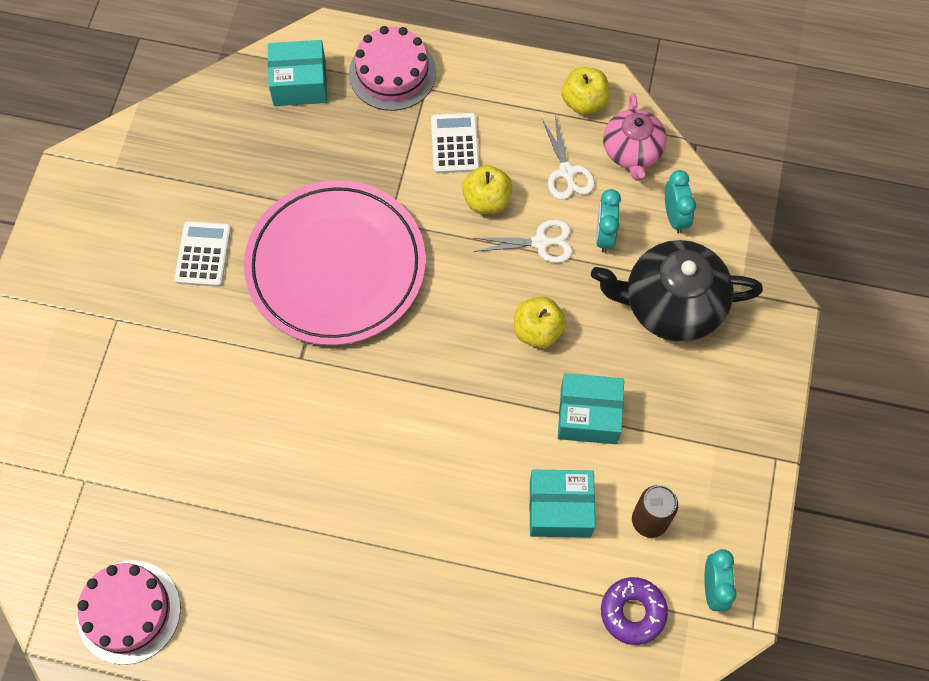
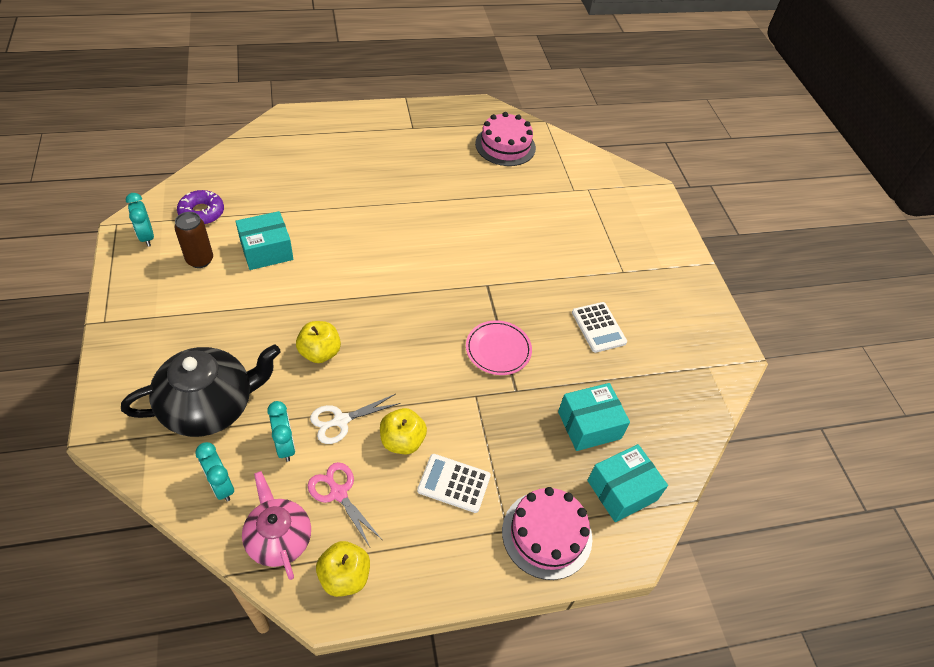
camera: 150 degrees right, 15 degrees down
pink plate [244,180,426,345] -> pink plate [466,320,532,375], size x0.45
white calculator [431,113,479,173] -> white calculator turned 135 degrees clockwise [417,454,491,513]
white scissors [542,116,595,200] -> pink scissors [308,462,381,547]
turquoise box [558,373,624,444] -> turquoise box moved to [558,383,630,451]

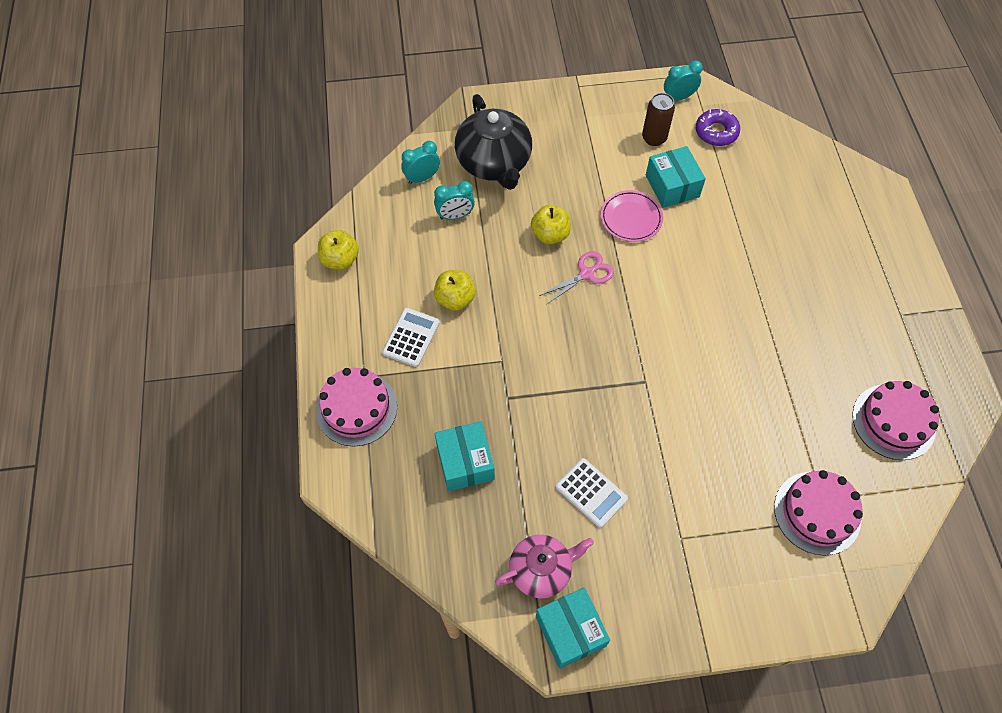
camera: 100 degrees right, 10 degrees up
pink teapot [242,471,311,580] -> pink teapot moved to [495,535,594,599]
pink scissors [308,462,381,547] -> pink scissors moved to [539,251,614,305]
white scissors [310,394,401,444] -> none
pink plate [466,320,532,375] -> pink plate moved to [601,190,663,242]
white calculator [572,302,627,353] -> white calculator turned 120 degrees counterclockwise [556,458,628,528]
turquoise box [587,444,668,522] -> turquoise box moved to [536,587,610,669]
none -> pink cake [774,470,863,556]

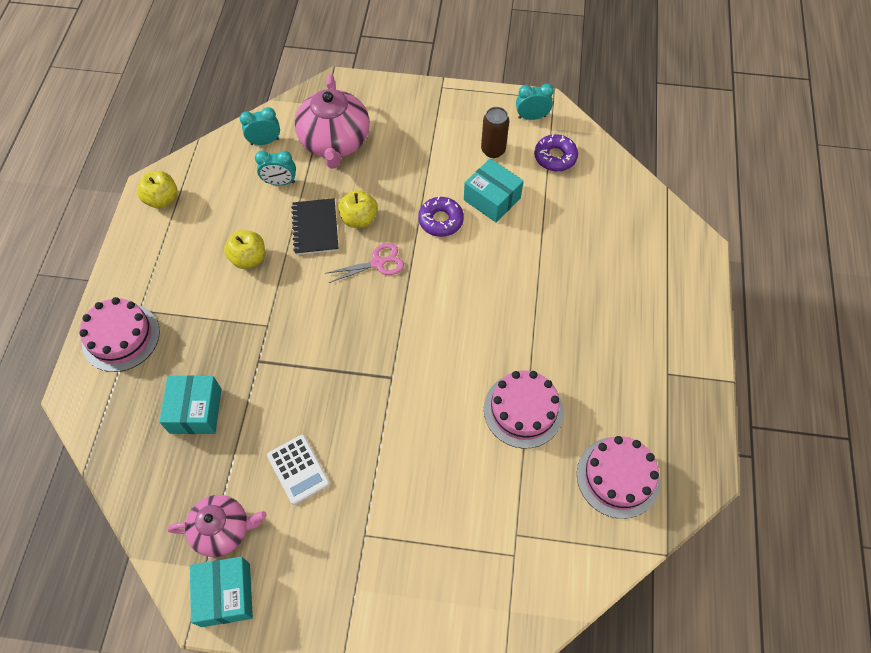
camera: 15 degrees right, 0 degrees up
white calculator [382,308,440,367] -> none
black teapot [455,94,532,190] -> pink teapot [295,74,370,169]
pink plate [601,190,663,242] -> purple donut [418,196,464,237]
turquoise box [646,146,706,208] -> turquoise box turned 45 degrees counterclockwise [464,158,524,223]
pink cake [774,470,863,556] -> pink cake moved to [484,370,564,448]
none -> black notebook [291,198,339,255]

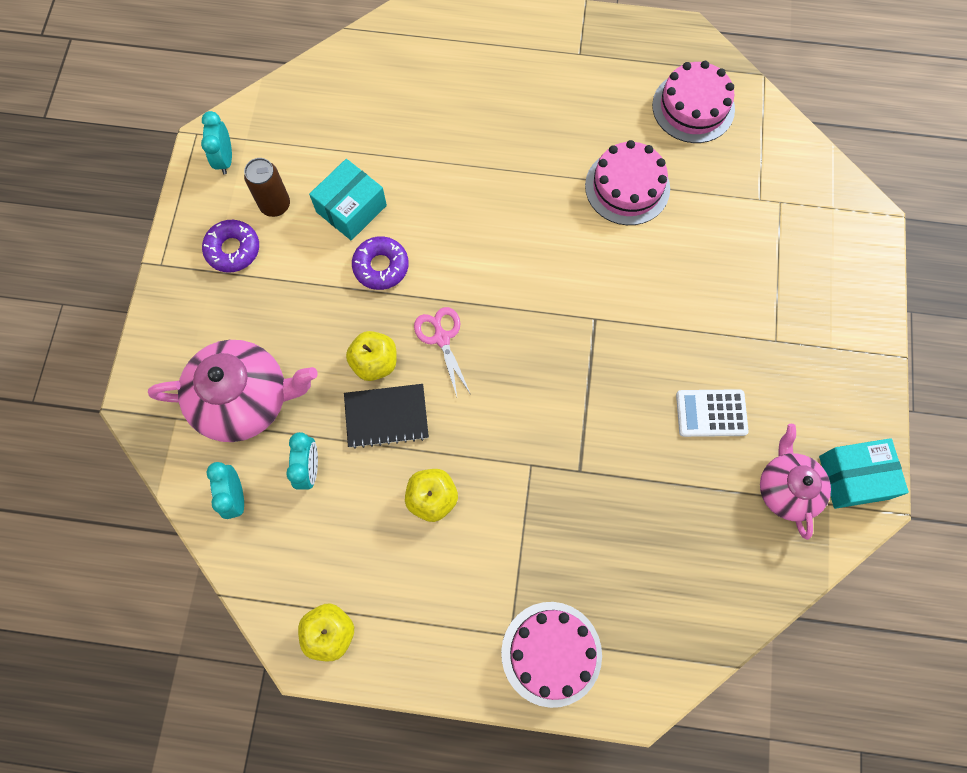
camera: 90 degrees left, 10 degrees up
turquoise box [159,375,222,434] -> none
white calculator [267,435,330,505] -> white calculator turned 150 degrees counterclockwise [676,389,749,437]
purple donut [534,134,578,171] -> purple donut moved to [202,220,259,273]

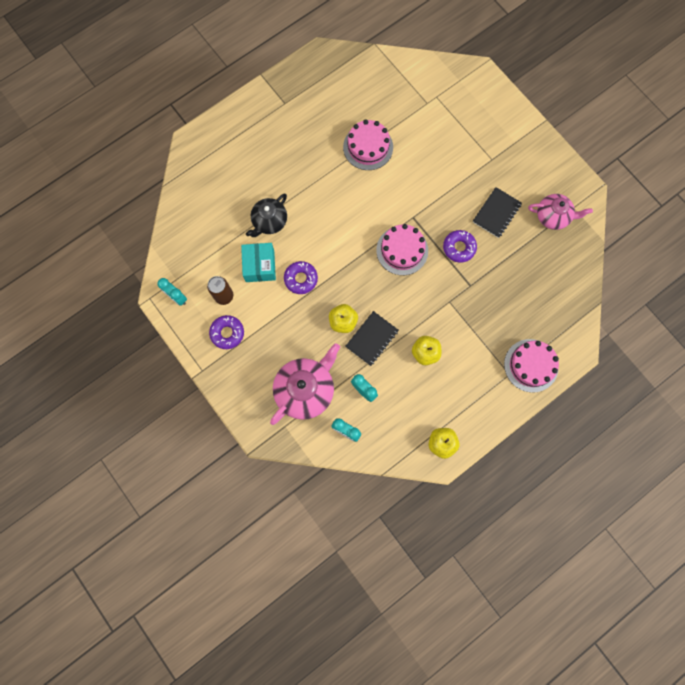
camera: 45 degrees left, 5 degrees up
pink scissors [414,307,470,396] -> none
pink cake [652,61,735,143] -> pink cake moved to [376,224,428,275]
white calculator [676,389,749,437] -> black notebook [473,187,522,238]
pink teapot [760,424,831,540] -> pink teapot turned 150 degrees clockwise [528,194,593,230]
turquoise box [819,438,909,509] -> none
none -> black teapot [246,193,287,237]
none -> purple donut [443,230,477,263]

